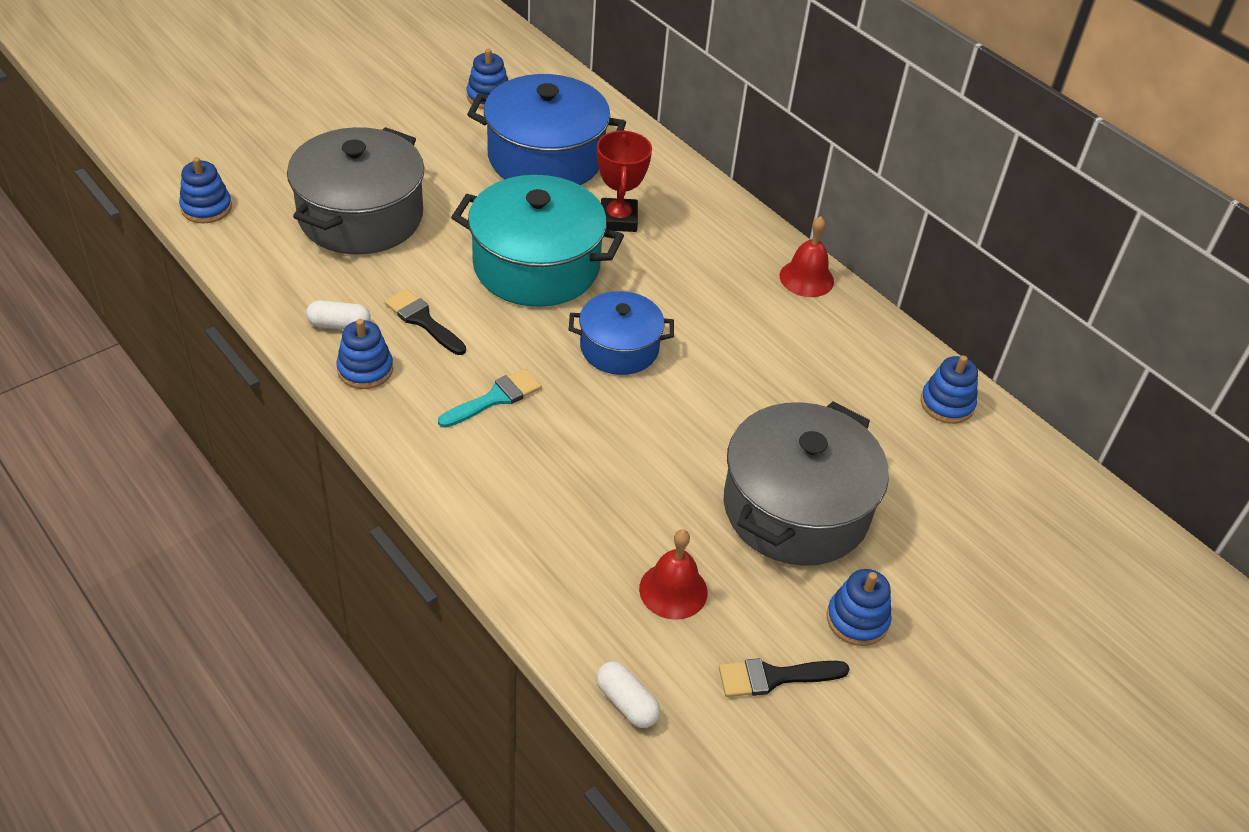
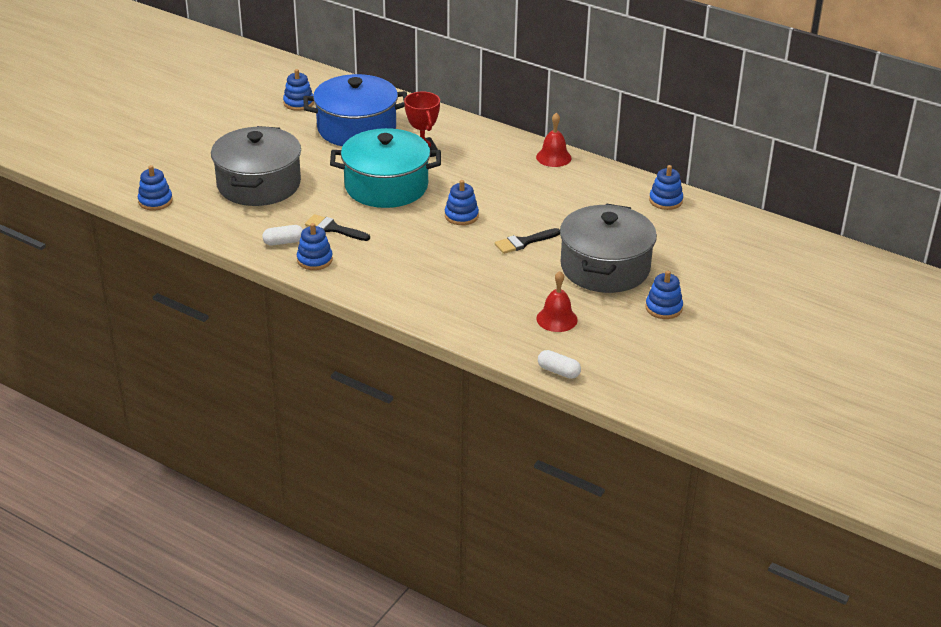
camera: 15 degrees left, 10 degrees down
turquoise brush [438,368,542,428] -> none
blue pot [569,291,674,375] -> blue stacking toy [445,180,479,225]
black brush [719,658,850,697] -> black brush moved to [495,228,560,254]

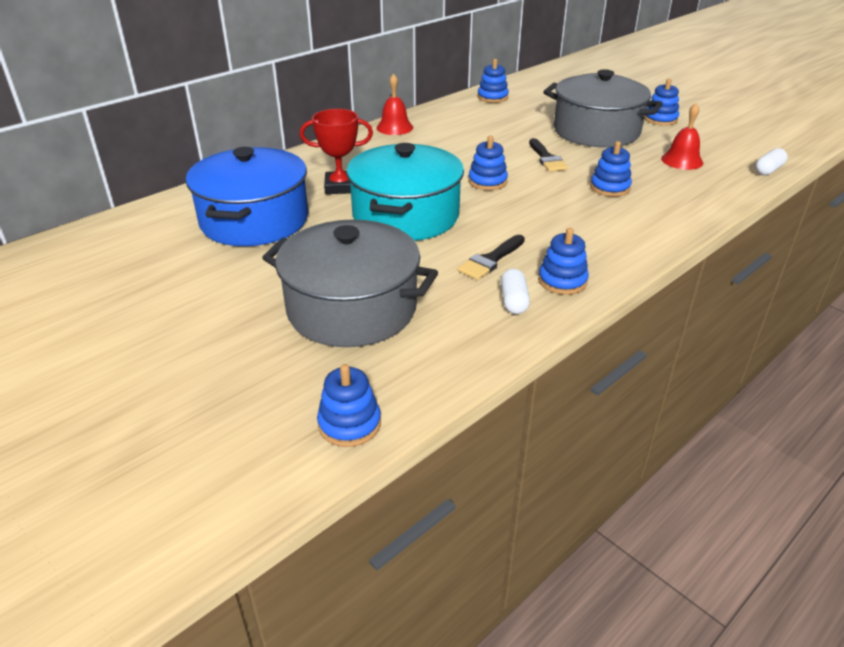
camera: 75 degrees left, 0 degrees up
blue stacking toy [283,69,314,111] -> blue stacking toy moved to [590,141,632,197]

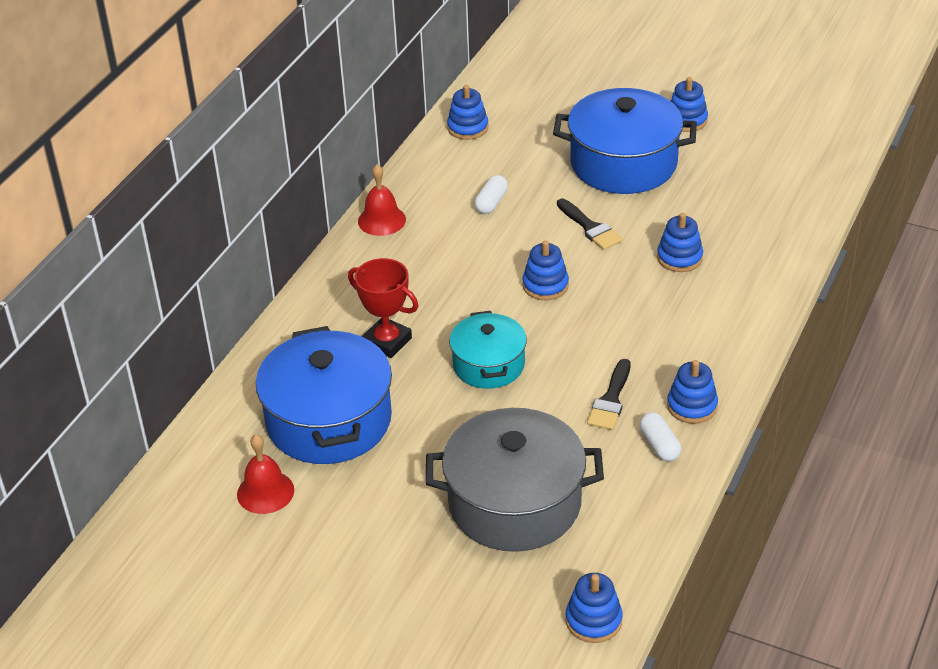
camera: 20 degrees left, 5 degrees up
red trophy [300,109,373,194] -> red trophy turned 60 degrees clockwise [348,258,418,358]
turquoise pot [346,143,464,241] -> turquoise pot [449,311,527,389], size x0.59
grey pot [543,69,663,147] -> blue pot [553,88,697,194]
red bell [661,103,703,170] -> red bell moved to [237,434,294,514]
white capsule [755,148,788,175] -> white capsule moved to [474,175,508,214]

